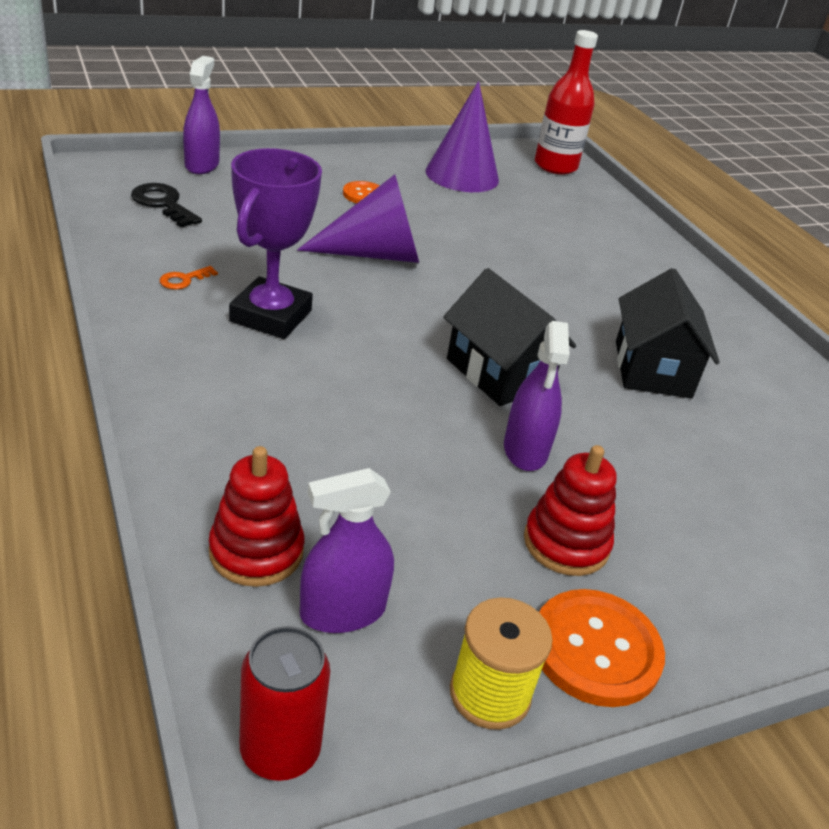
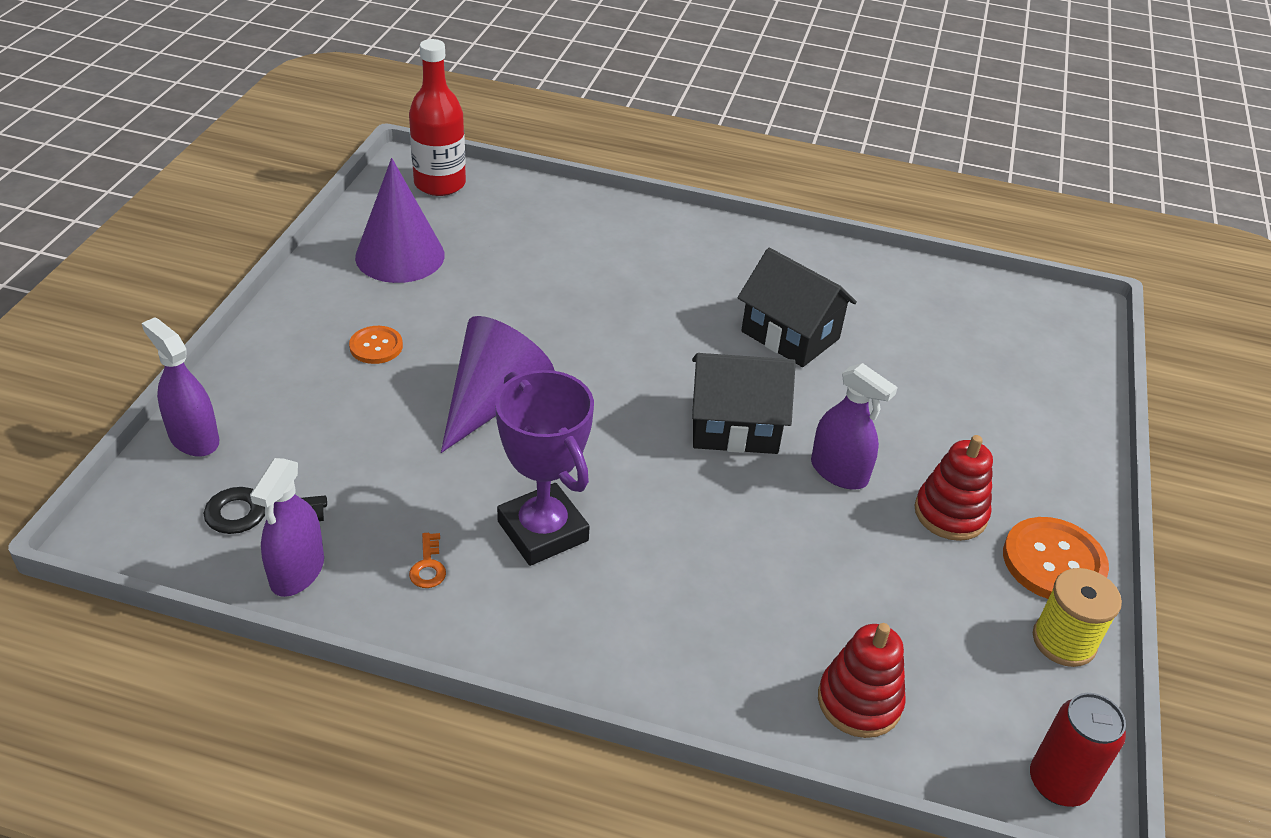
camera: 50 degrees left, 5 degrees up
purple spray bottle [300,468,394,633] -> purple spray bottle moved to [250,458,324,597]

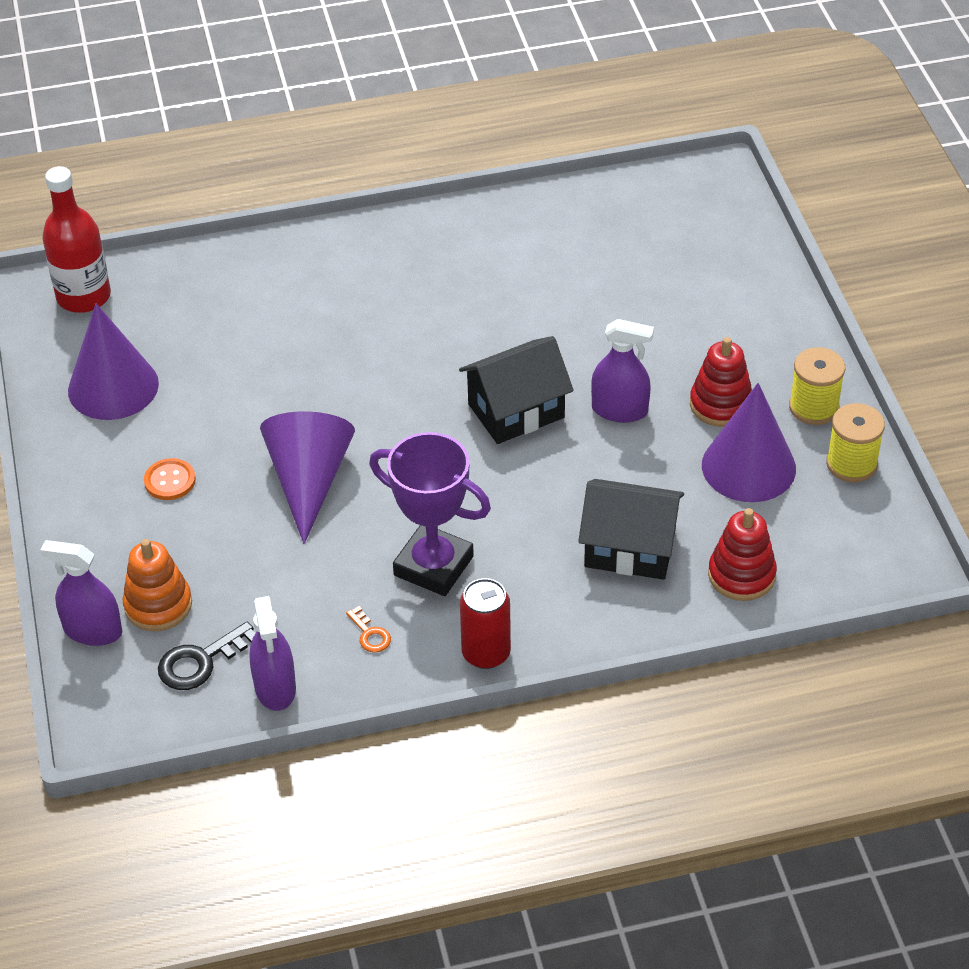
camera: 25 degrees left, 5 degrees up
black house [738,248,857,367] -> black house moved to [578,479,684,580]
orange button [1003,517,1109,599] -> yellow spool [789,347,845,425]
red can [1030,693,1126,807] -> red can moved to [460,578,511,669]
none -> orange stacking toy [122,539,192,631]
none -> purple cone [702,383,796,502]

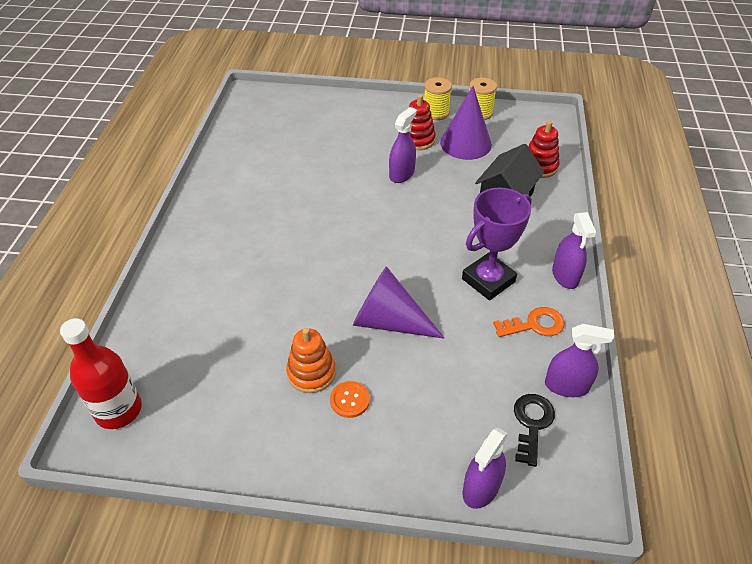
camera: 70 degrees left, 0 degrees up
purple cone [68,303,159,420] -> none
orange stacking toy [122,539,192,631] -> orange stacking toy moved to [286,328,336,393]
black key [158,622,255,690] -> black key turned 150 degrees counterclockwise [514,394,555,467]
orange key [346,606,391,653] -> orange key [493,307,564,337], size x1.74
black house [459,336,574,444] -> none
red can [460,578,511,669] -> purple spray bottle [552,212,596,289]

